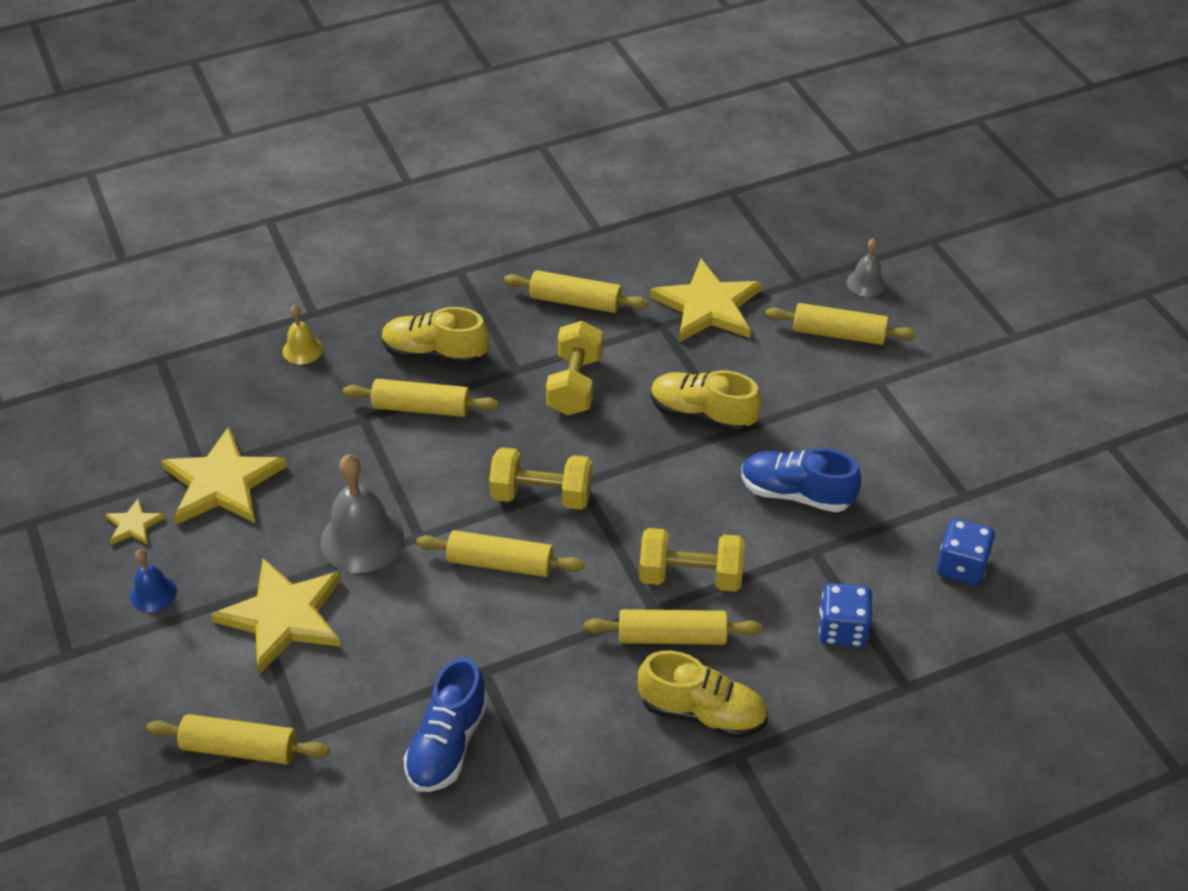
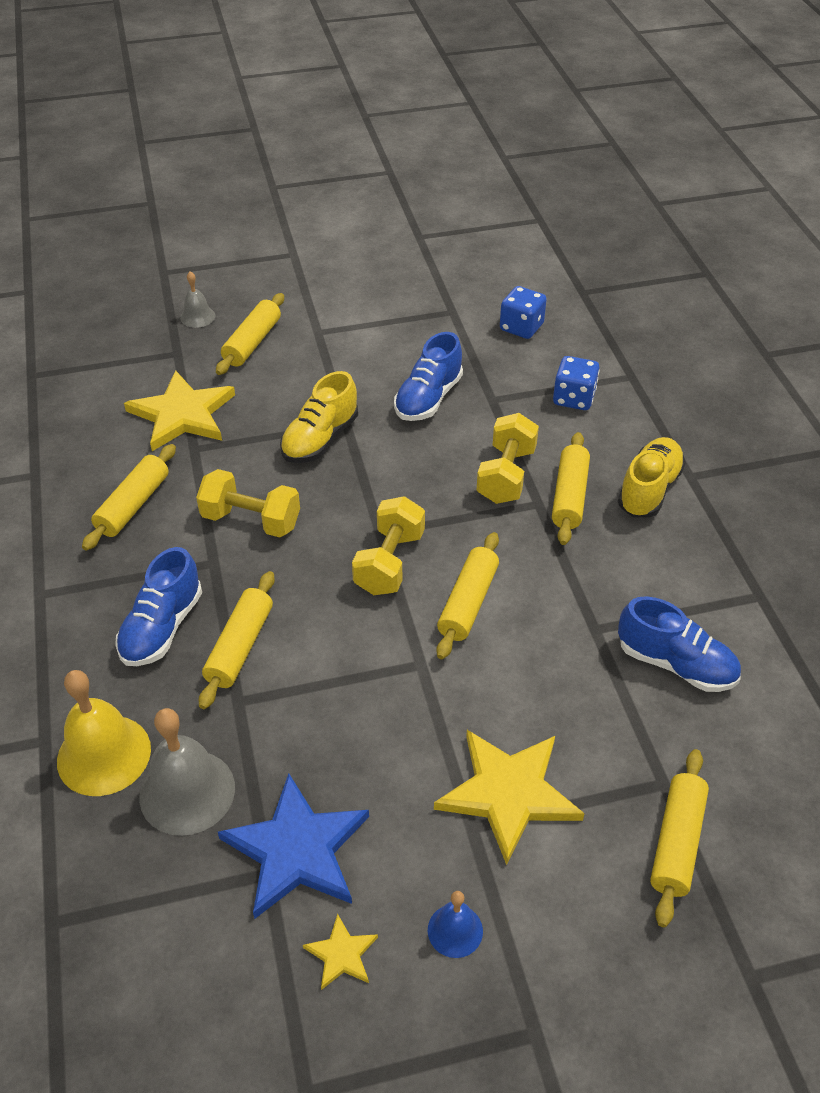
camera: 80 degrees left, 0 degrees up
yellow star [161,426,287,525] -> blue star [218,773,369,919]
yellow bell [283,305,323,365] -> yellow bell [57,670,151,796], size x1.87
grey bell [320,454,404,573] -> grey bell moved to [139,708,235,836]
yellow shoe [382,307,489,365] -> blue shoe [115,547,202,666]

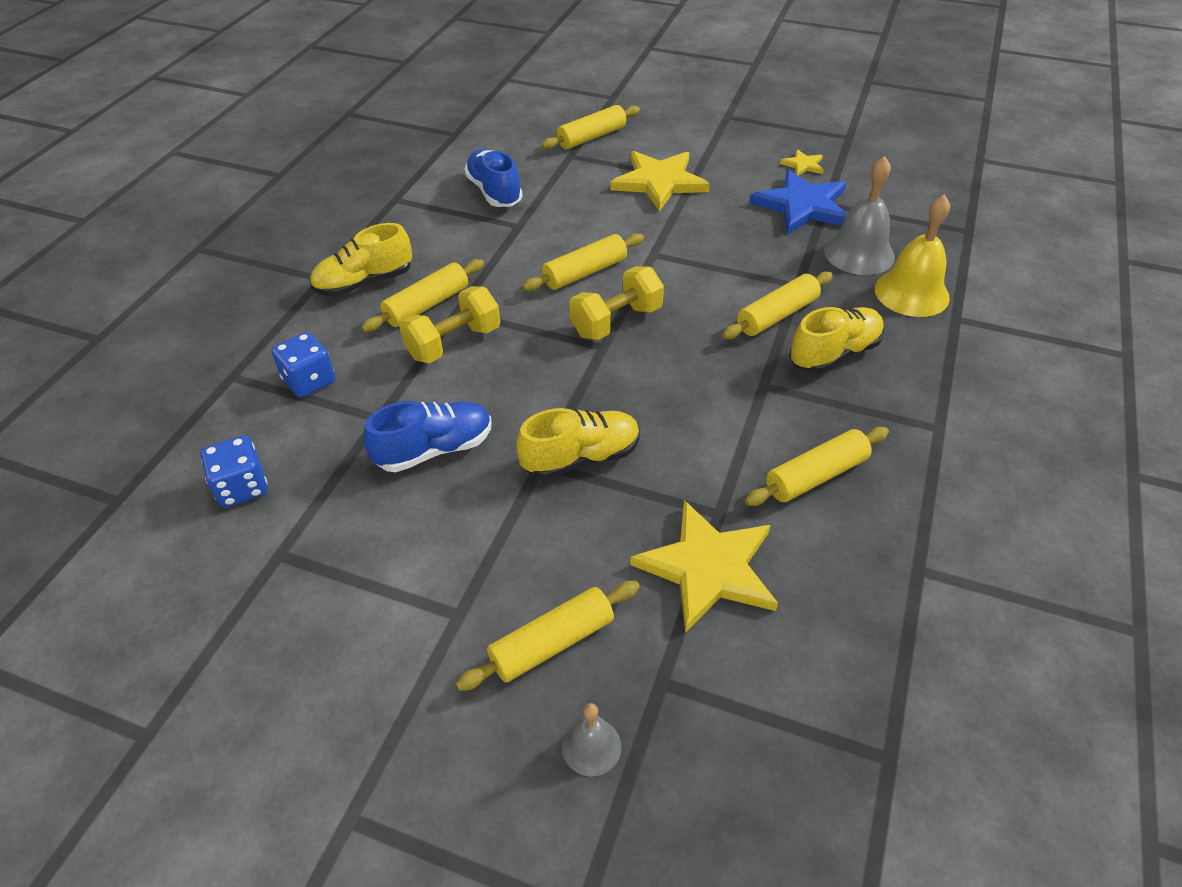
camera: 145 degrees left, 0 degrees up
blue shoe [115,547,202,666] -> yellow shoe [789,307,884,373]
yellow dumbbell [196,469,300,537] -> none
blue bell [428,891,483,958] -> none

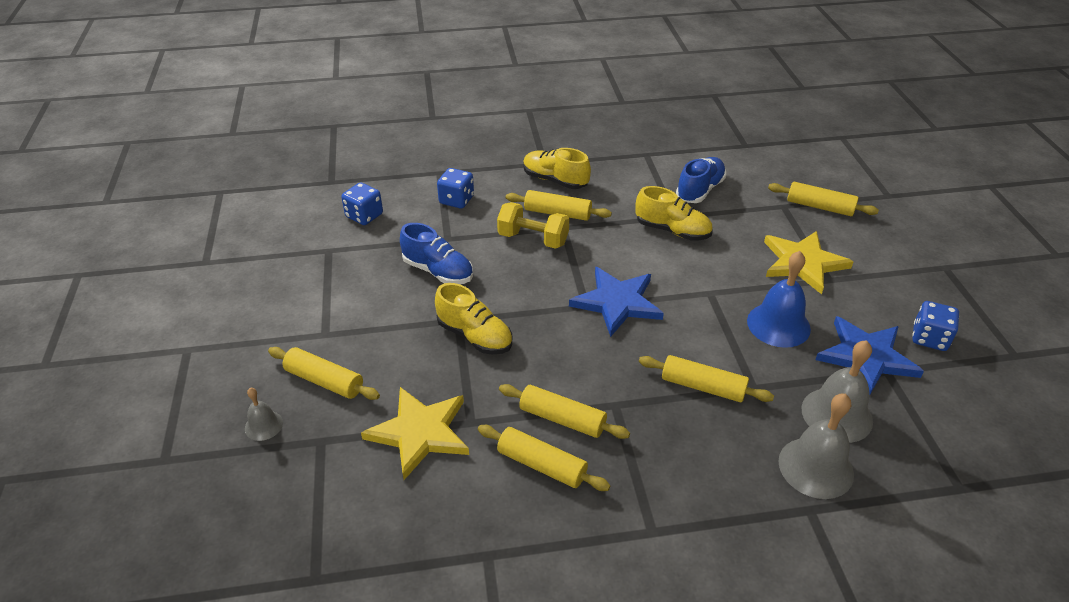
camera: 60 degrees right, 5 degrees down
yellow rolling pin [523,233,644,291] -> yellow rolling pin moved to [499,384,630,439]
yellow dumbbell [569,266,664,340] -> blue star [569,267,664,337]
yellow star [780,149,824,176] -> blue dice [912,301,959,351]
yellow shoe [789,307,884,373] -> yellow shoe moved to [635,186,712,241]
yellow bell [875,194,950,317] -> grey bell [778,394,854,499]
none -> blue bell [747,251,811,348]

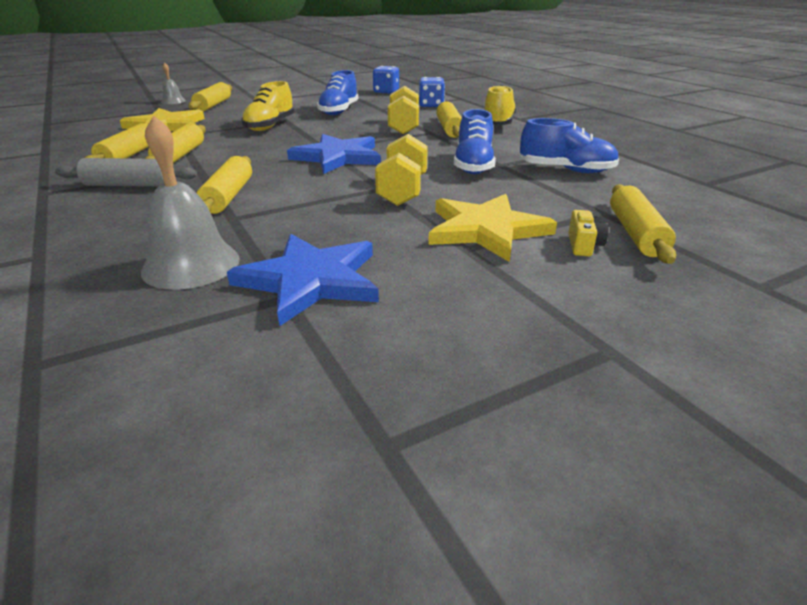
camera: 70 degrees right, 10 degrees down
yellow shoe [635,186,712,241] -> blue shoe [454,109,496,174]
blue bell [747,251,811,348] -> none
grey bell [778,394,854,499] -> none
blue dice [912,301,959,351] -> none
none -> grey rolling pin [55,158,197,187]
none -> yellow dumbbell [375,134,428,206]
none -> yellow camera [568,210,609,256]

